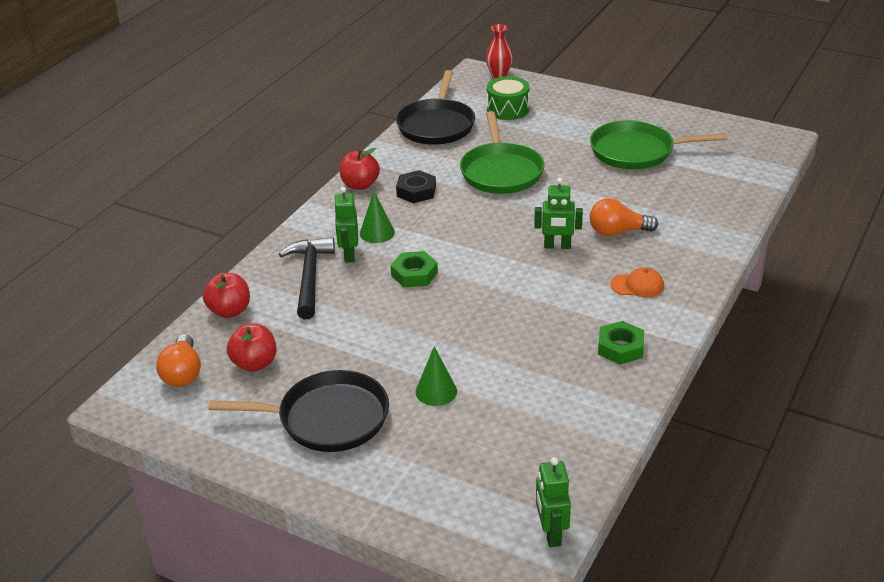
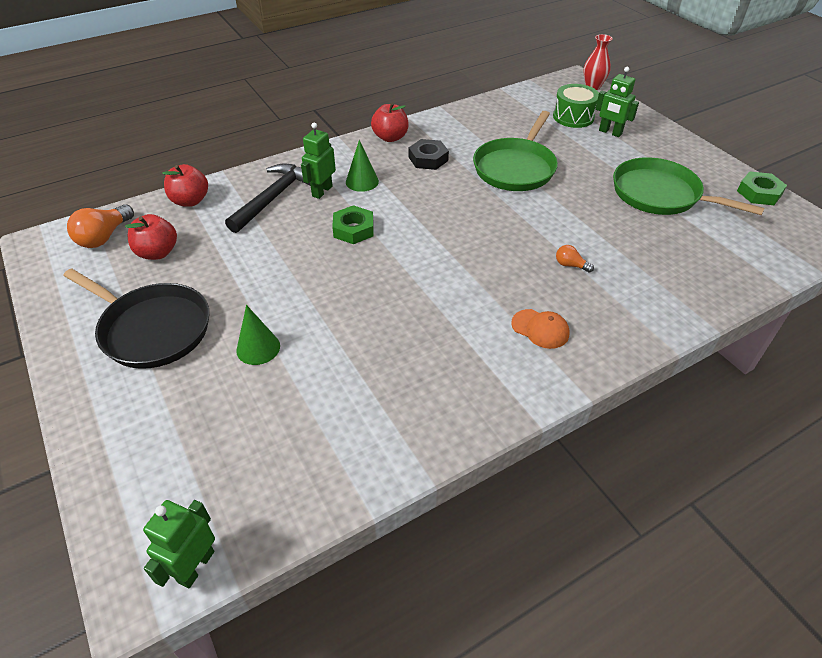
camera: 30 degrees right, 10 degrees up
black pan [396,70,475,145] -> none
green robot [534,178,583,249] -> green robot moved to [595,67,639,137]
orange light bulb [590,198,658,236] -> orange light bulb [556,245,594,273], size x0.53
green nut [598,321,644,365] -> green nut moved to [737,172,787,205]

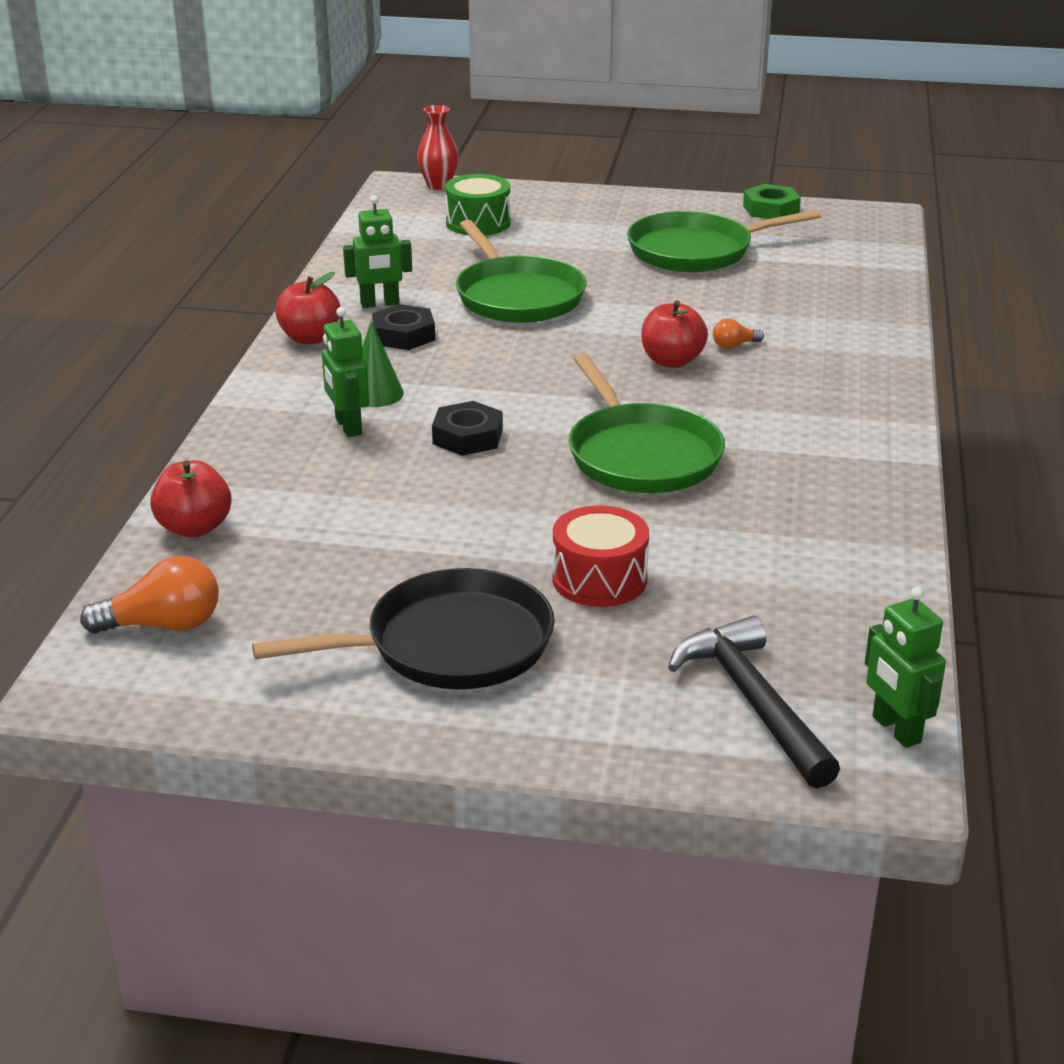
camera: 50 degrees left, 15 degrees down
orange light bulb [67,204,134,248] -> orange light bulb turned 75 degrees counterclockwise [80,556,219,634]
red apple [125,214,177,260] -> red apple moved to [641,300,708,368]
black hammer [225,163,311,233] -> black hammer moved to [668,616,840,788]
green cone [236,305,280,365] -> red drum [552,505,649,607]
green nut [332,205,374,244] -> black nut [432,401,503,456]
orange cap [511,309,570,349] -> none
green robot [595,67,639,137] -> green robot moved to [343,195,412,308]
none -> green pan [569,354,725,493]

